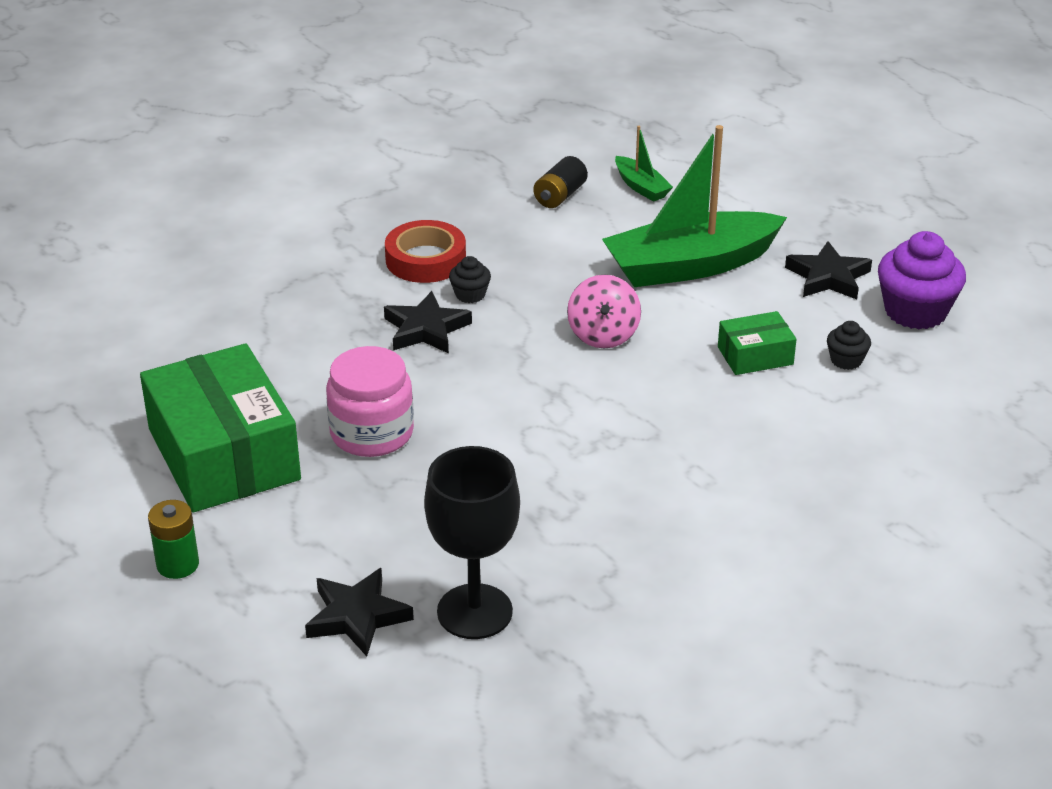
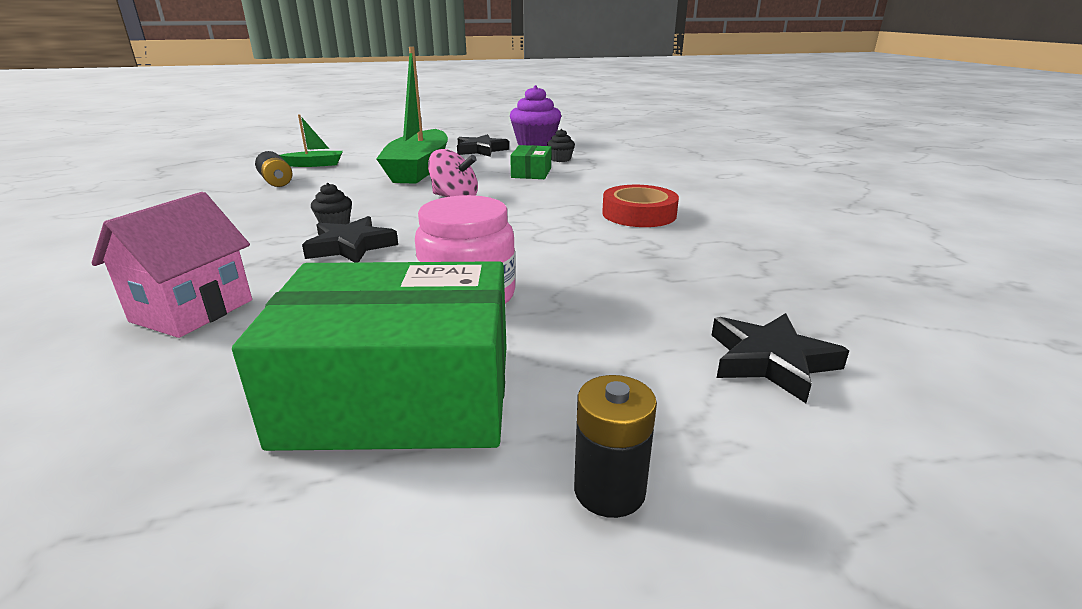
camera: 65 degrees left, 10 degrees down
green battery [148,500,199,579] -> black battery [574,375,657,518]
red tape [385,220,466,283] -> red tape moved to [602,185,679,227]
black goblet [424,446,520,639] -> none
none -> pink house [91,192,252,338]

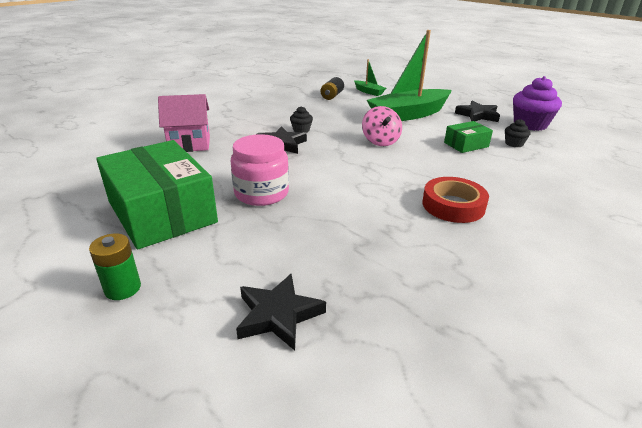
camera: 55 degrees right, 5 degrees up
black battery [574,375,657,518] -> green battery [89,233,141,300]

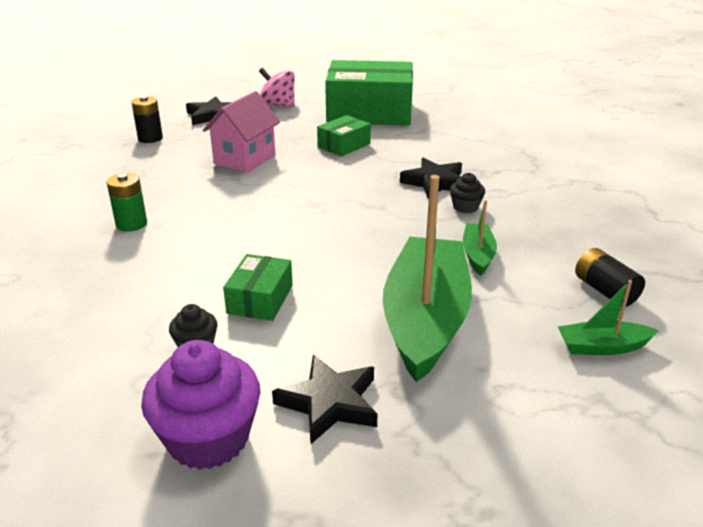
camera: 130 degrees right, 0 degrees up
green battery [89,233,141,300] -> green battery moved to [107,173,147,232]
pink house [158,94,210,152] -> pink house moved to [203,91,280,173]
pink jar [230,134,289,206] -> green box [317,115,371,156]
pink spinning top [362,106,402,146] -> pink spinning top moved to [259,68,295,107]
red tape [422,177,489,223] -> none
none -> black battery [131,96,163,143]
none -> green boat [463,200,497,276]

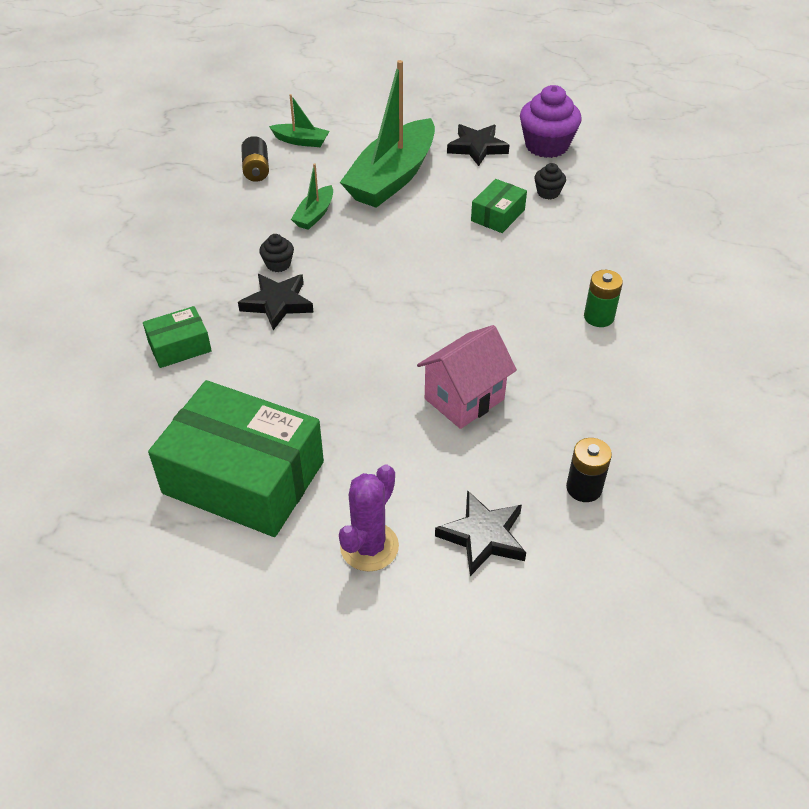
camera: 160 degrees left, 15 degrees up
pink spinning top [259,68,295,107] -> purple cactus [339,464,399,571]
green box [317,115,371,156] -> green box moved to [143,306,212,368]

